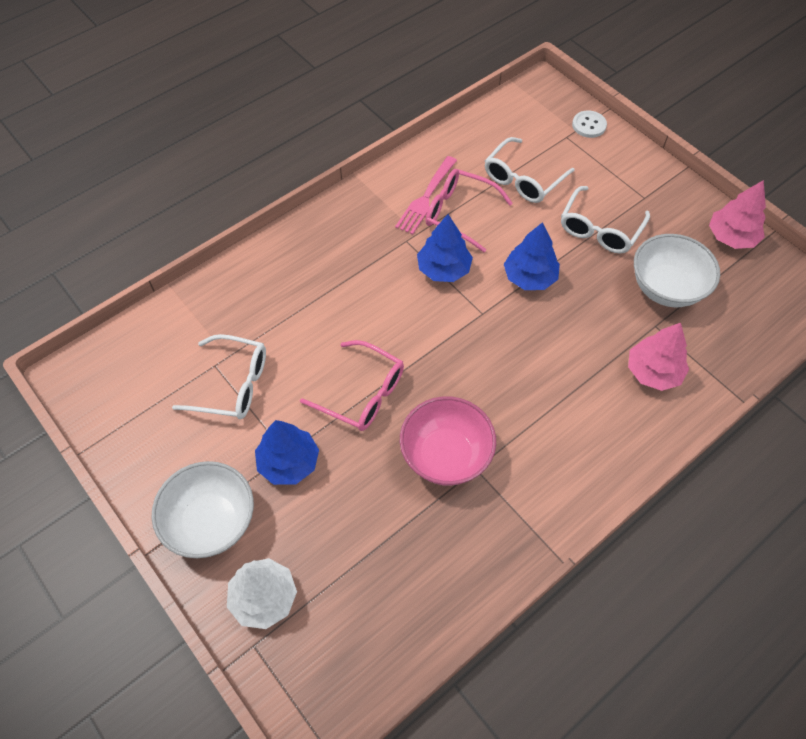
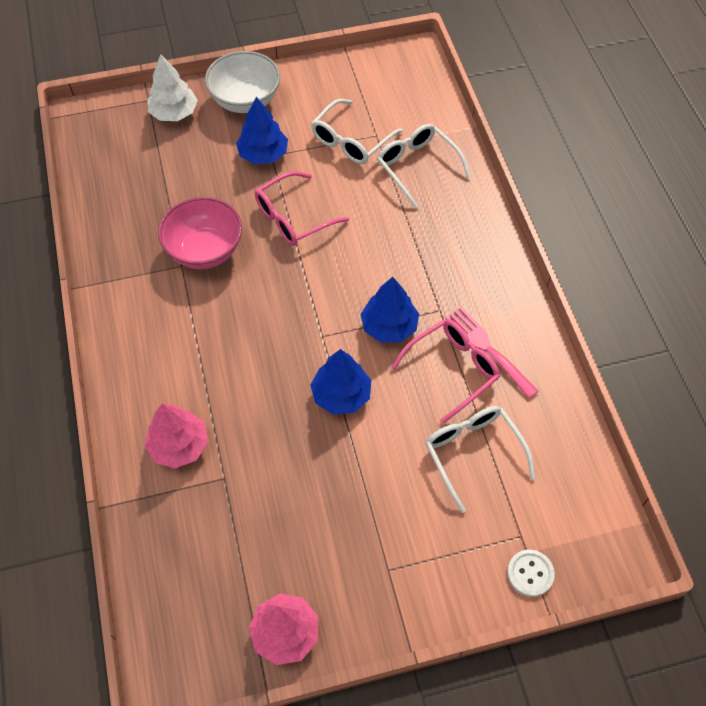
camera: 115 degrees right, 0 degrees up
white glasses [561,186,650,253] -> white glasses moved to [377,124,471,208]
white bowl [634,234,720,307] -> none

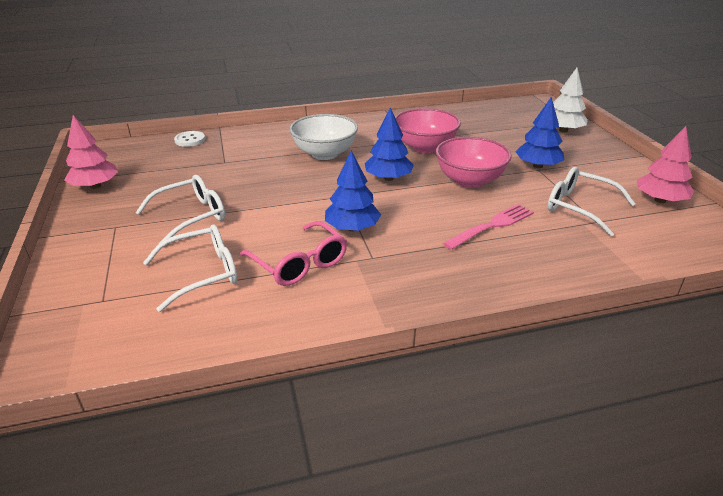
camera: 90 degrees right, 25 degrees down
pink tree [144,403,208,468] -> pink tree moved to [637,126,694,203]
white bowl [205,51,280,113] -> white bowl moved to [290,114,358,160]
pink glasses [255,171,349,246] -> pink bowl [436,137,512,188]
blue tree [310,349,371,415] -> blue tree moved to [365,107,414,181]
white glasses [377,124,471,208] -> white glasses moved to [136,175,225,244]
pink fork [445,307,538,399] -> pink fork moved to [443,204,534,250]
white button [507,550,555,597] -> white button moved to [174,131,205,147]

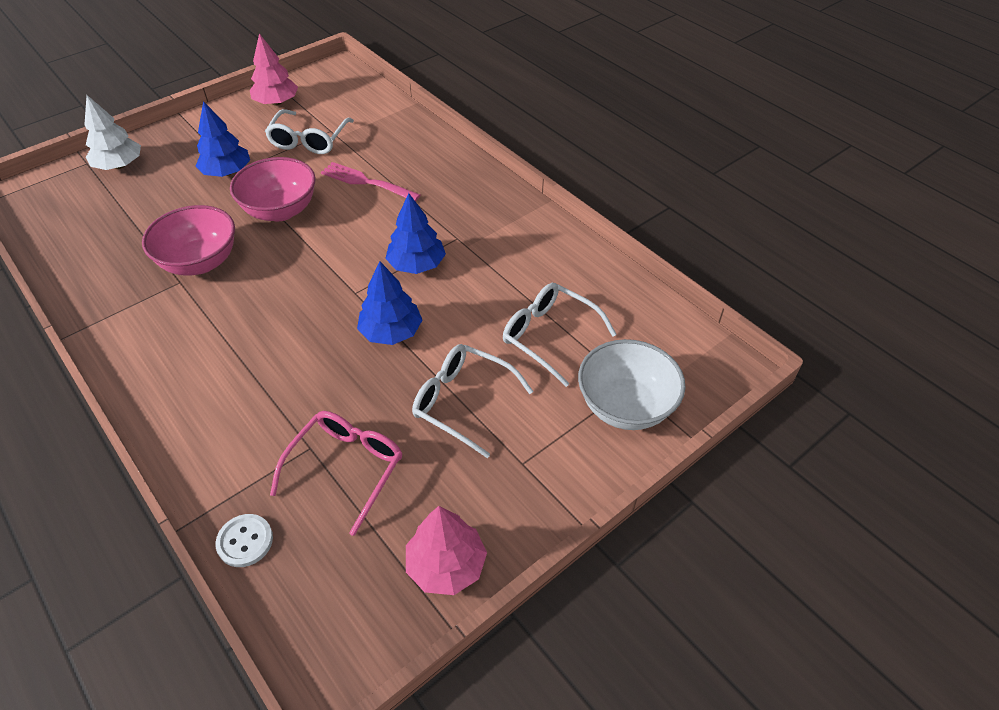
camera: 115 degrees left, 15 degrees up
pink glasses [240,221,347,286] -> pink glasses moved to [270,411,403,536]
white bowl [290,114,358,160] -> white bowl moved to [578,339,686,430]
blue tree [365,107,414,181] -> blue tree moved to [357,261,422,345]

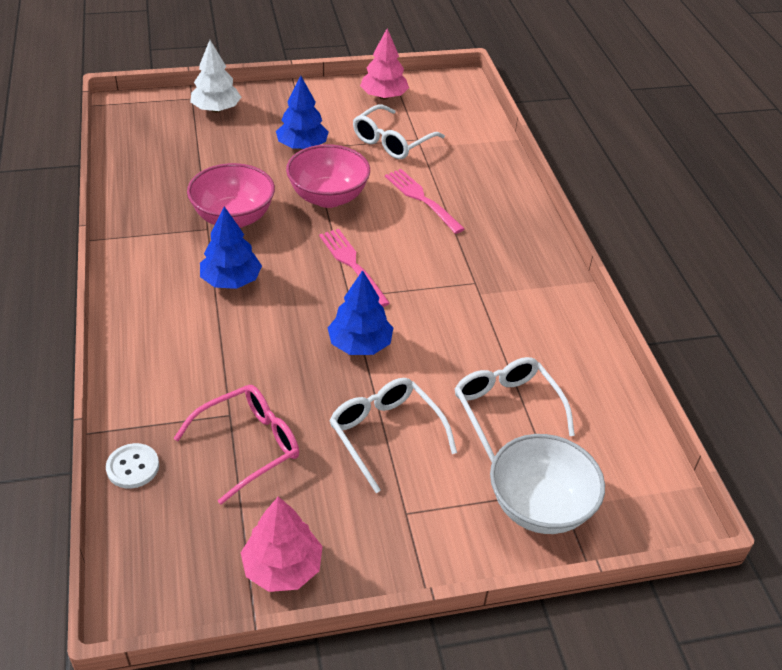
camera: 25 degrees right, 5 degrees down
blue tree [385,193,446,274] -> blue tree moved to [200,206,262,289]
none -> pink fork [319,229,390,307]

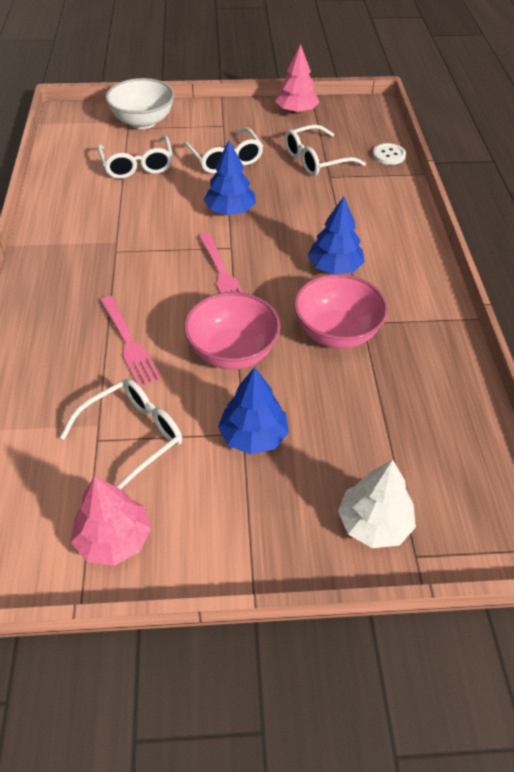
camera: 170 degrees left, 5 degrees up
pink glasses [174,385,299,504] -> white glasses [284,124,366,176]

